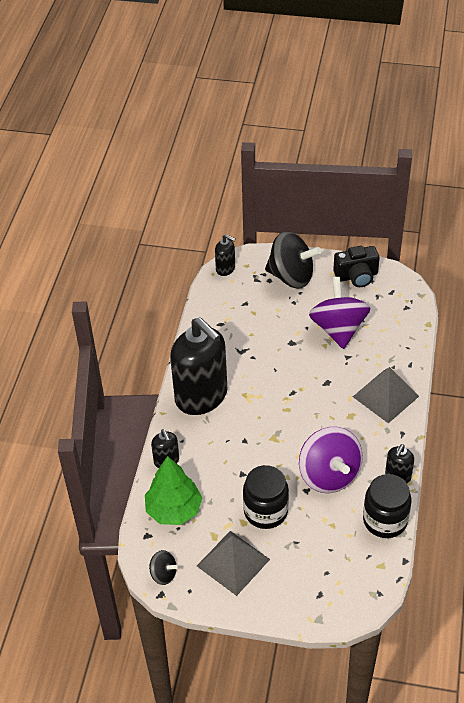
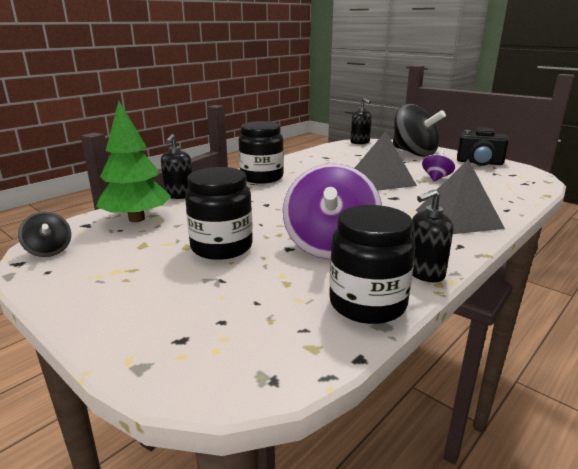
camera: 30 degrees right, 25 degrees down
black soap dispenser [170,317,227,415] -> black jar [239,121,284,184]
grey pyramid [197,531,270,596] -> grey pyramid moved to [355,131,417,191]
purple spinning top [309,277,370,349] -> purple spinning top [422,150,455,182], size x0.48

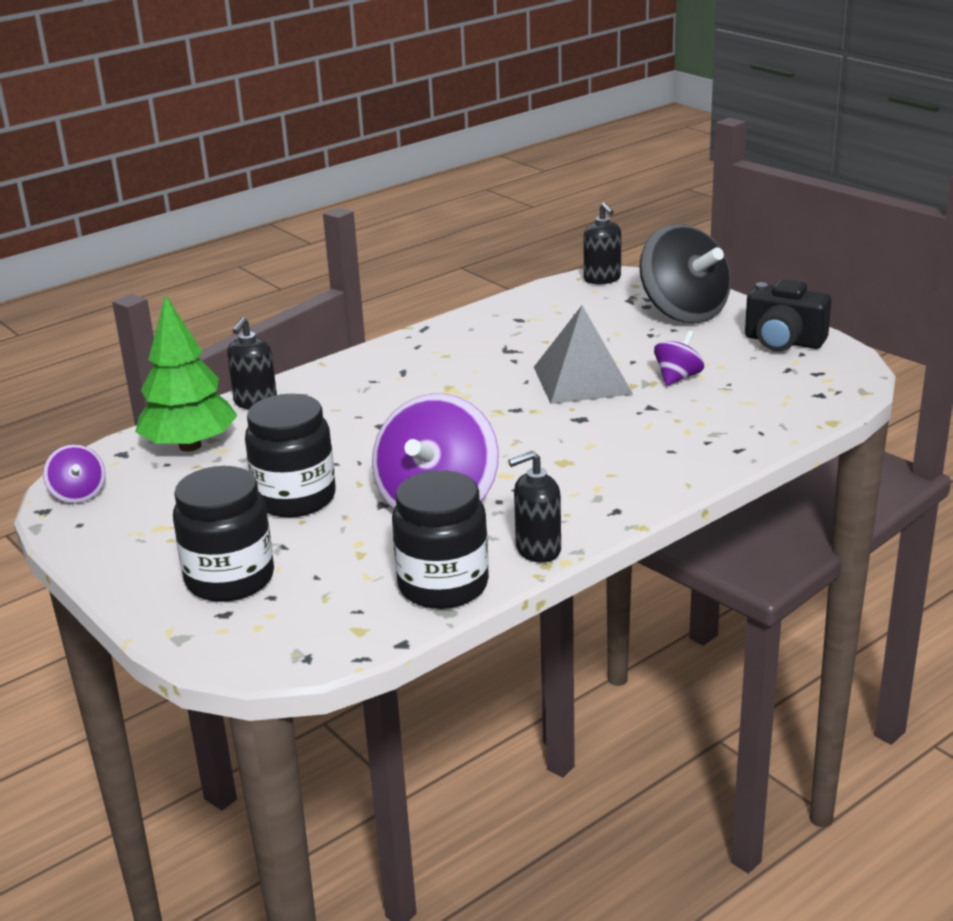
camera: 10 degrees right, 5 degrees up
black spinning top [18,212,71,257] -> purple spinning top [43,444,105,504]
black jar [239,121,284,184] -> black jar moved to [173,466,274,602]
grey pyramid [416,159,505,234] -> none

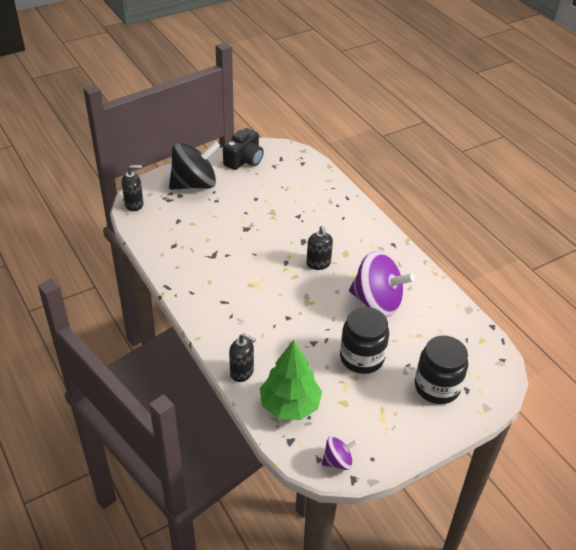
camera: 85 degrees left, 15 degrees up
black jar [392,470,489,609] -> none
black soap dispenser [508,451,561,563] -> black soap dispenser moved to [306,226,333,270]
grey pyramid [534,306,633,404] -> none
purple spinning top [654,330,704,386] -> none

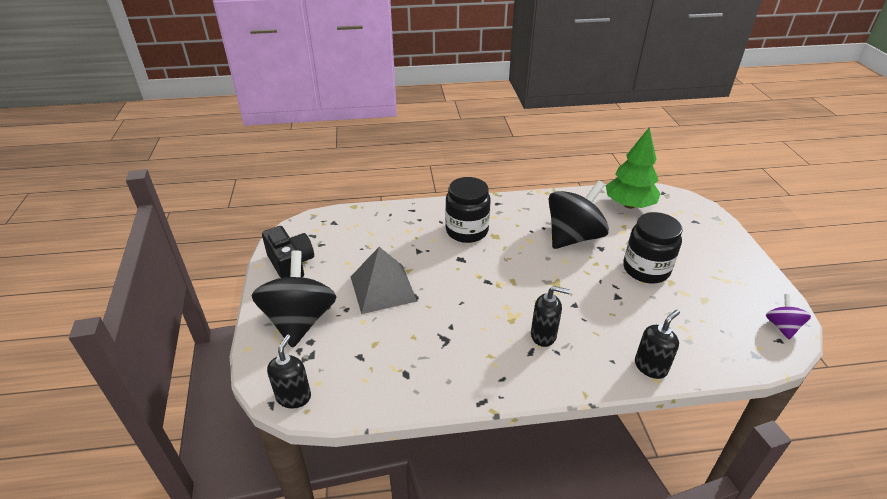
camera: 65 degrees left, 5 degrees down
green tree [260,340,322,420] -> green tree moved to [606,127,661,209]
black soap dispenser [306,226,333,270] -> black soap dispenser moved to [531,286,570,347]
purple spinning top [349,251,415,317] -> black spinning top [549,180,609,249]
black jar [415,336,468,404] -> black jar moved to [445,177,491,243]
none -> grey pyramid [351,247,417,314]

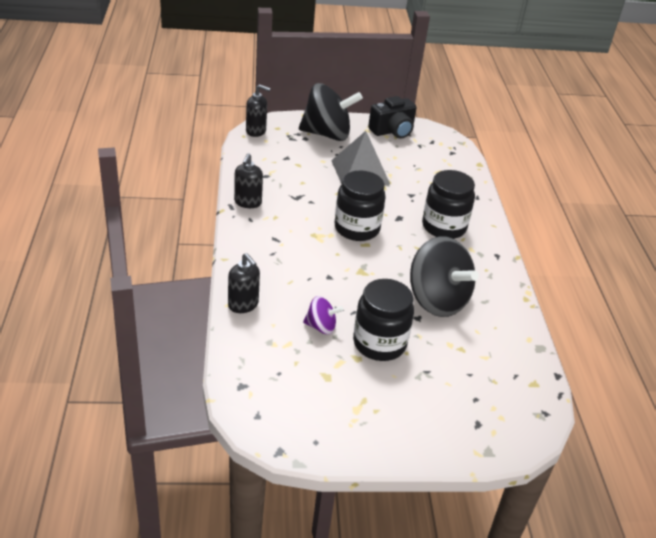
camera: 90 degrees right, 0 degrees up
black soap dispenser [531,286,570,347] -> black soap dispenser moved to [234,153,263,208]
green tree [606,127,661,209] -> none
purple spinning top [766,294,811,340] -> purple spinning top moved to [303,296,343,334]
none -> black jar [335,171,386,241]

